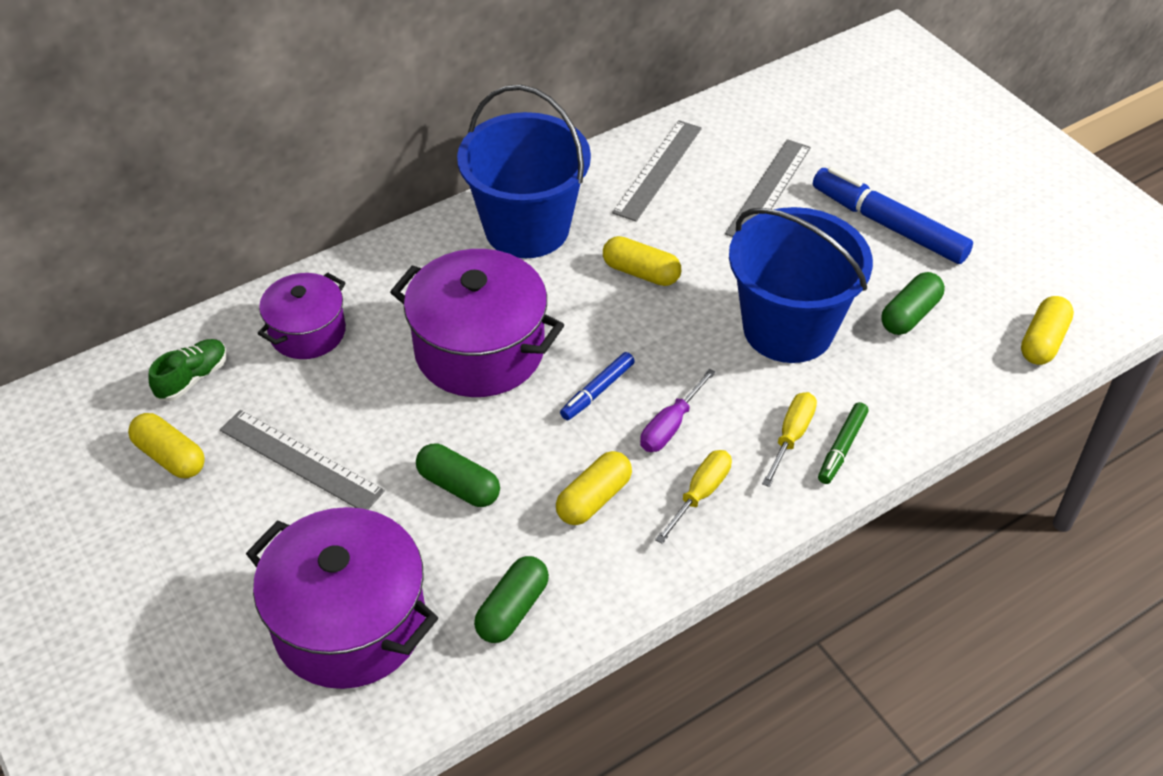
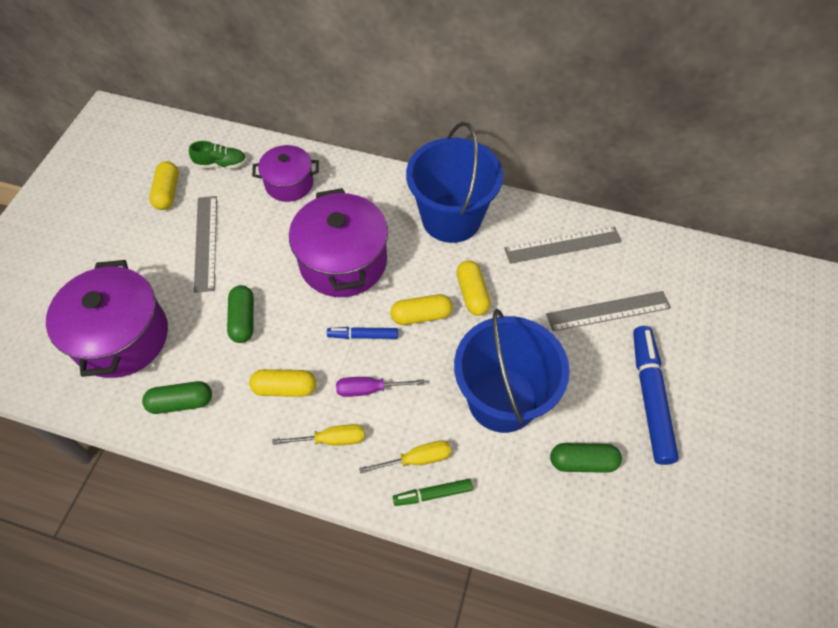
camera: 50 degrees right, 10 degrees up
yellow capsule [1021,296,1074,365] -> yellow capsule moved to [390,294,453,325]

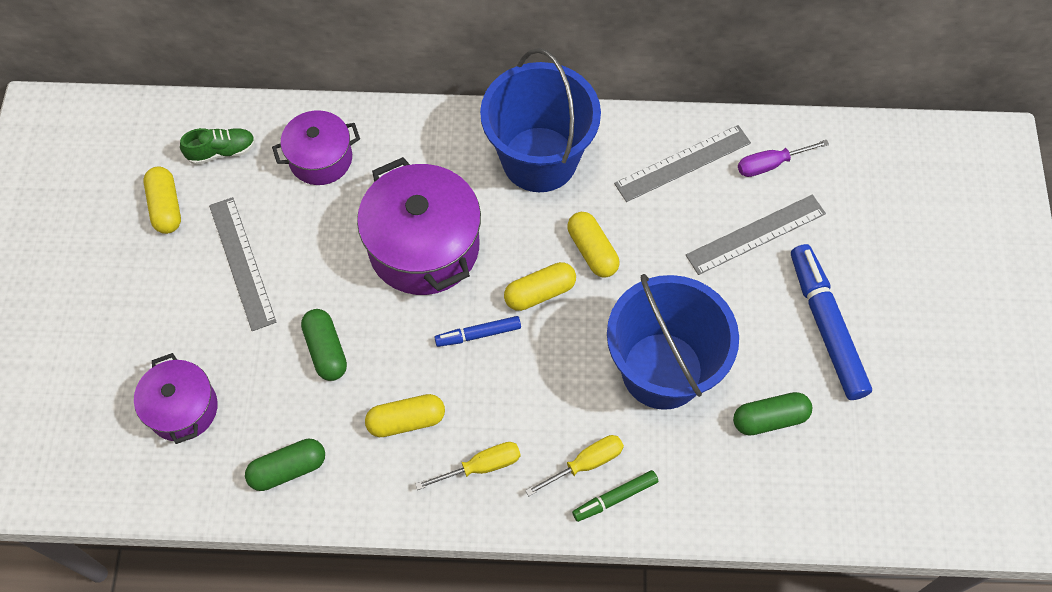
camera: 15 degrees left, 5 degrees up
purple pot [46,260,168,378] -> purple pot [134,353,218,444], size x0.59
purple screwdriver [336,377,424,397] -> purple screwdriver moved to [738,140,829,177]

